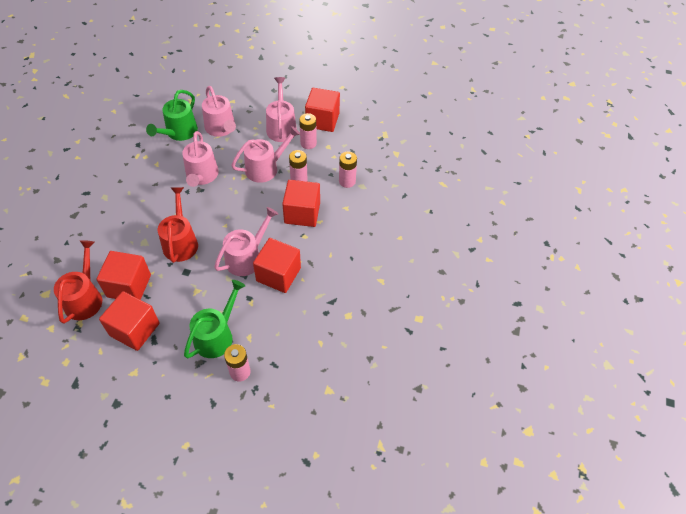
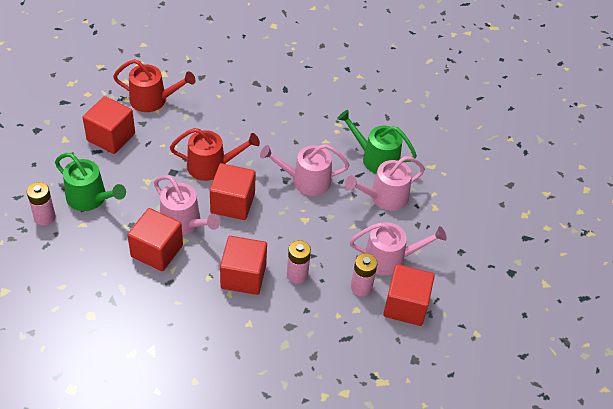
camera: 90 degrees right, 5 degrees down
red cube [96,251,151,300] -> red cube moved to [210,163,256,220]
pink watering can [231,126,301,183] -> none
pink battery [339,151,357,188] -> none

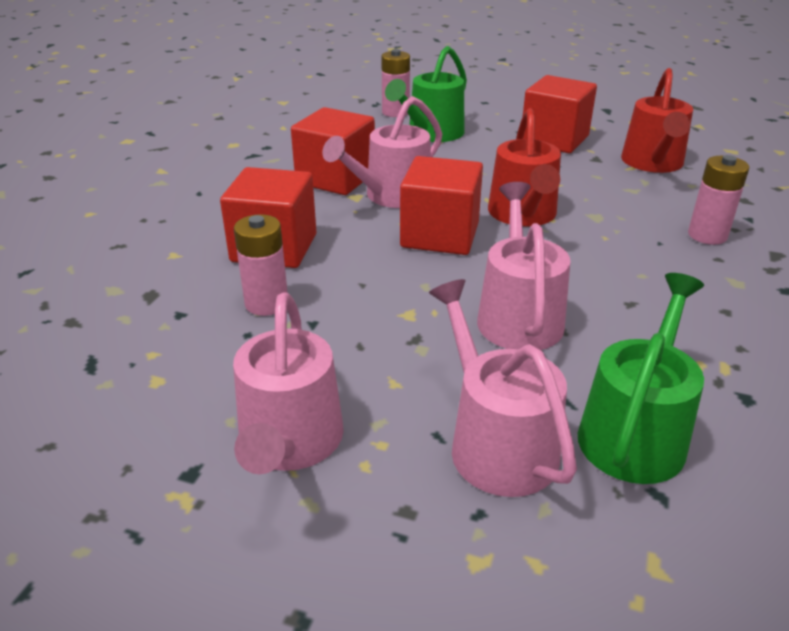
camera: 95 degrees right, 15 degrees down
pink battery [351,253,377,296] -> pink battery moved to [688,155,749,245]
red cube [383,264,435,326] -> none

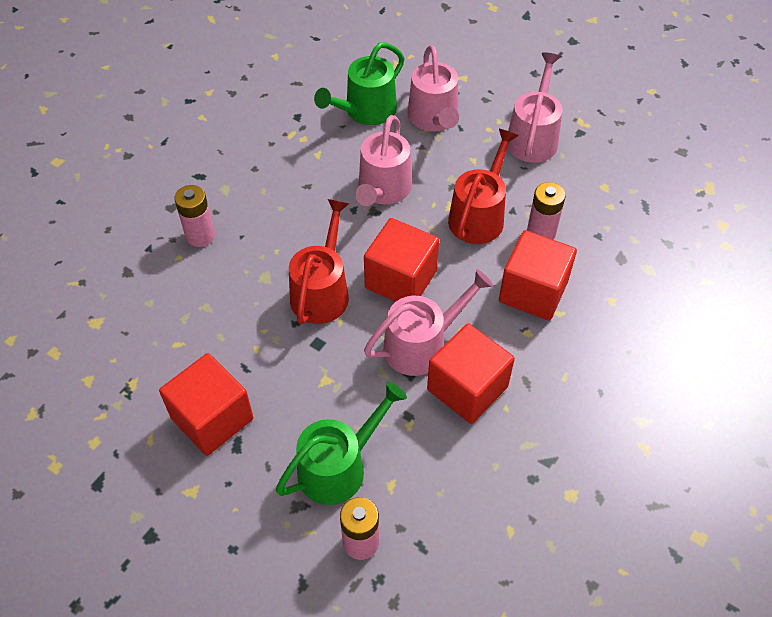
camera: 165 degrees left, 20 degrees up
red watering can [621,68,693,173] -> red watering can moved to [448,129,519,244]

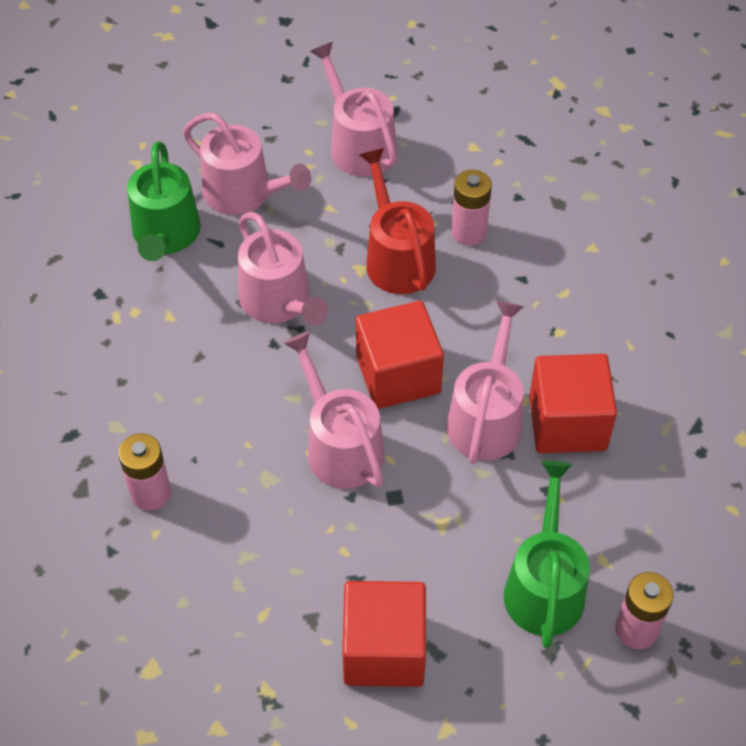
camera: 45 degrees left, 0 degrees up
red watering can [289,199,349,324] -> pink watering can [283,332,384,489]
red cube [499,230,577,320] -> none

